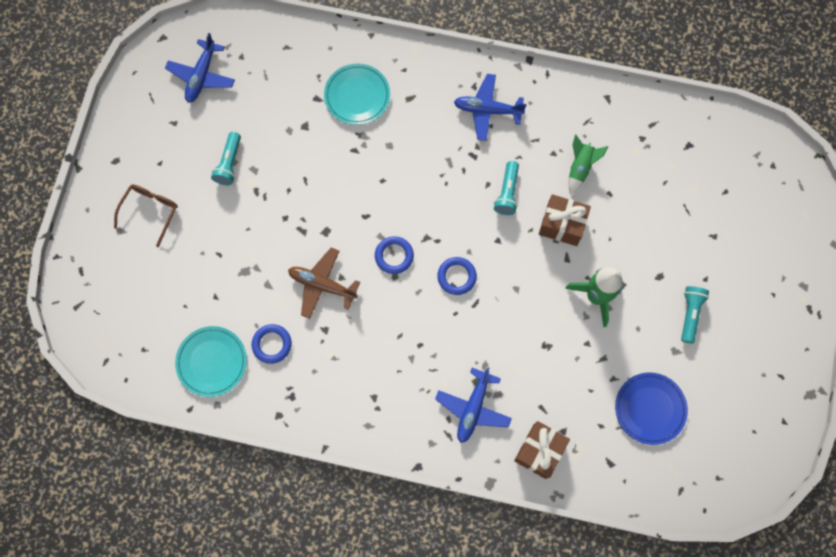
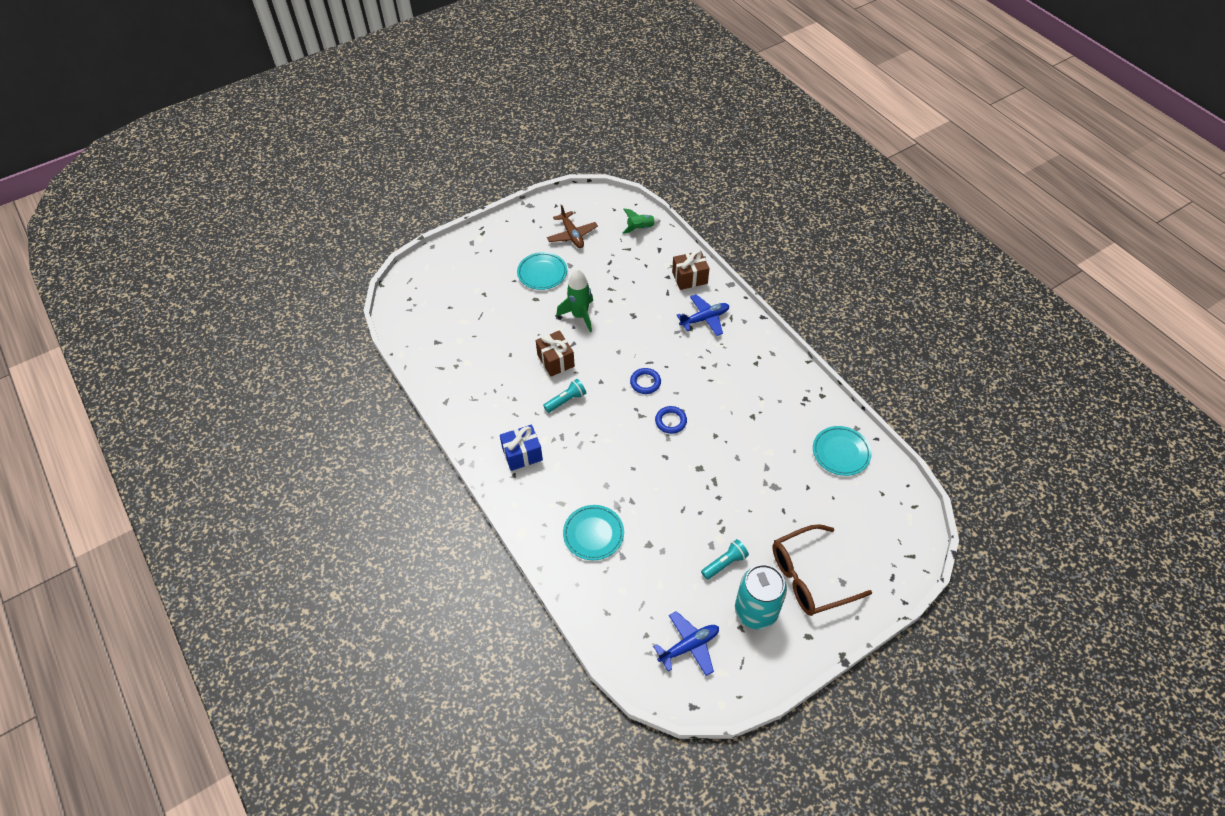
camera: 135 degrees left, 20 degrees down
brown glasses [114,184,178,247] -> brown glasses [772,524,872,616], size x1.70
blue ring [252,324,292,364] -> none
brown plane [288,248,360,319] -> brown plane moved to [547,205,598,248]
blue plane [454,74,527,141] -> blue gift [500,424,543,471]
green rocket [568,134,609,195] -> green rocket moved to [622,209,661,234]
blue plate [615,372,688,445] -> none
turquoise flashlight [681,286,709,344] -> turquoise plate [517,252,567,290]
none -> turquoise can [735,564,787,629]

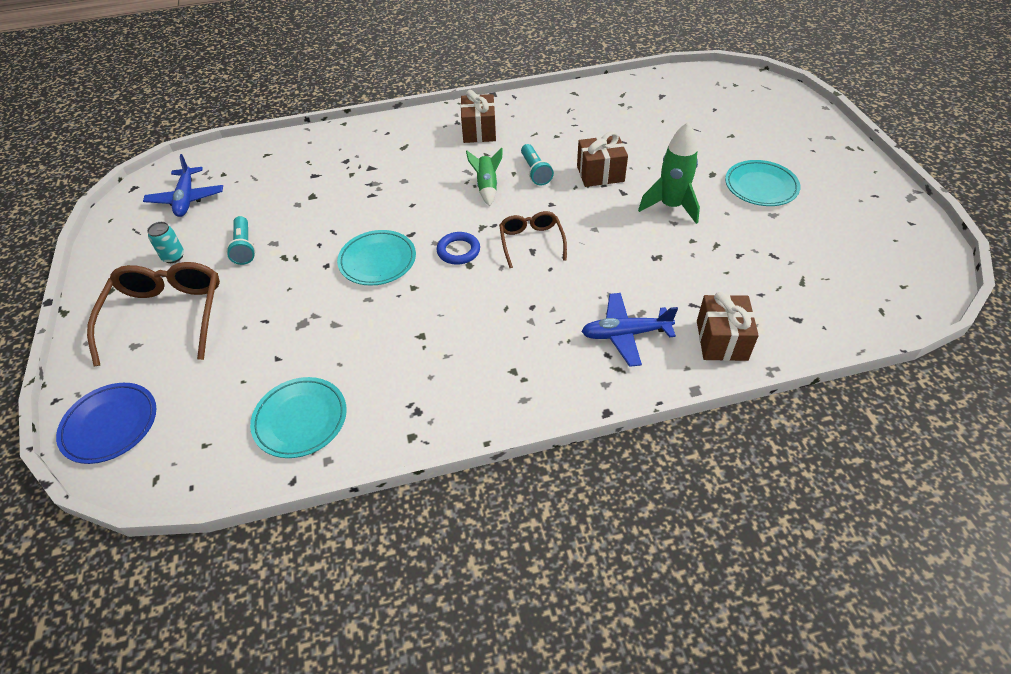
camera: 110 degrees right, 5 degrees down
blue gift [500,424,543,471] -> brown gift [461,90,496,143]
brown plane [547,205,598,248] -> none
turquoise plate [563,505,624,560] -> turquoise plate moved to [337,230,416,286]
green rocket [622,209,661,234] -> green rocket moved to [466,147,503,206]
blue ring [630,368,661,394] -> brown glasses [499,211,567,268]
blue plane [676,294,729,336] -> blue plane turned 90 degrees clockwise [581,293,678,367]
turquoise can [735,564,787,629] -> turquoise can [147,222,184,263], size x0.45
none -> blue plate [56,383,156,464]

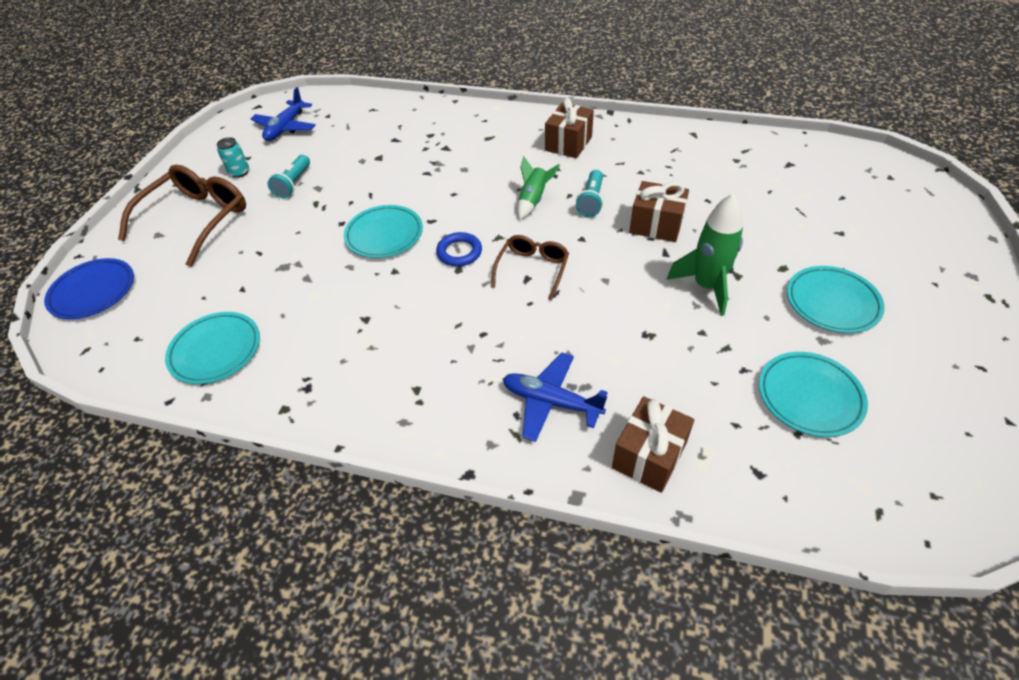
camera: 30 degrees right, 0 degrees up
none -> turquoise plate [759,352,868,437]

